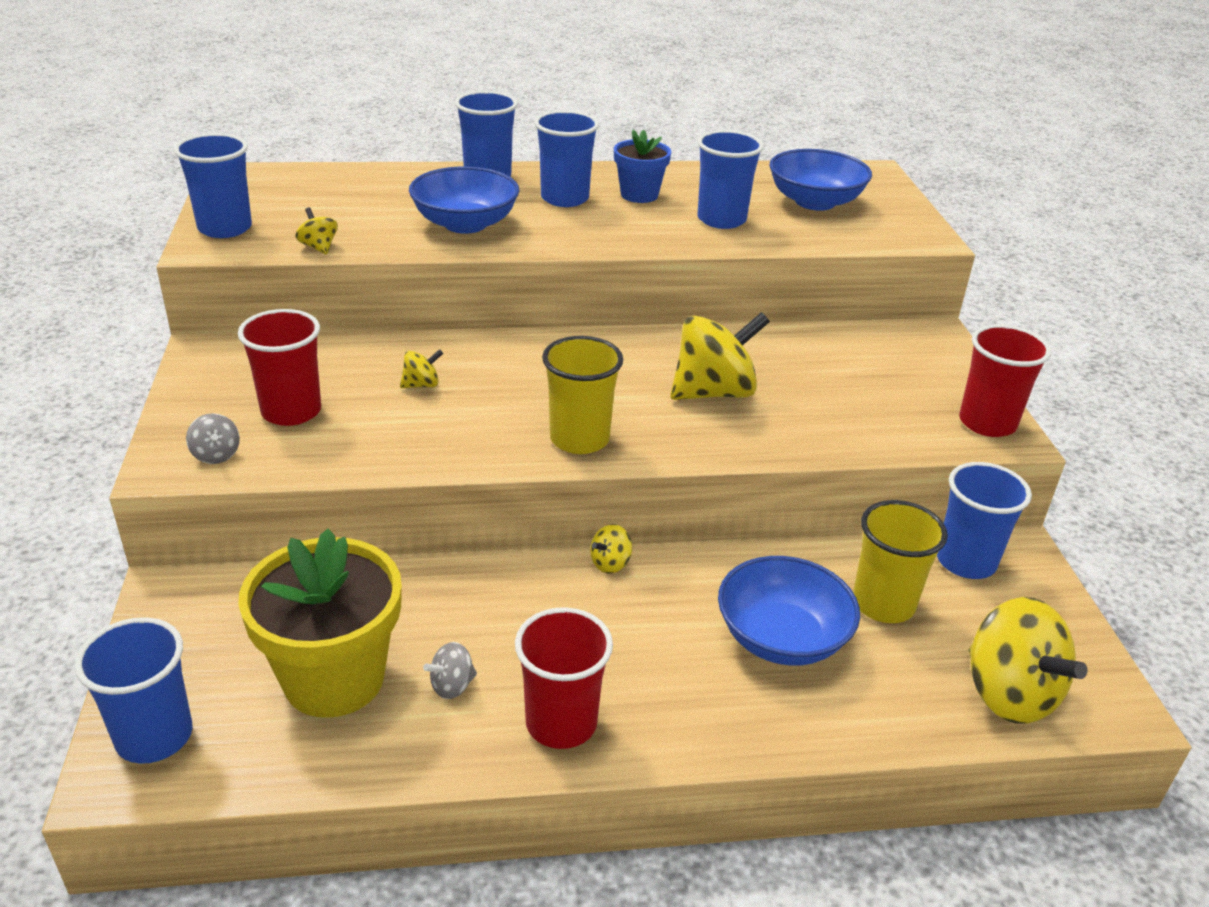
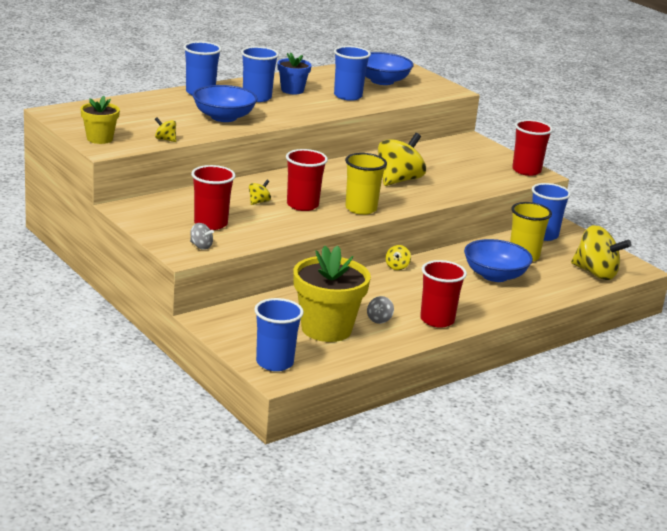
camera: 30 degrees left, 10 degrees down
blue cup [174,133,252,238] -> yellow flower pot [80,96,120,144]
none -> red cup [286,149,328,211]

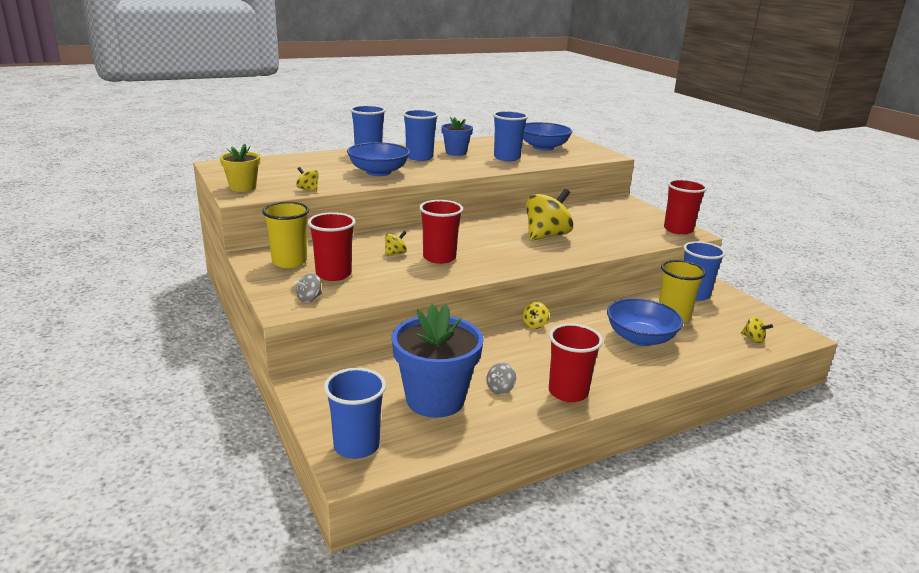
camera: 10 degrees right, 0 degrees up
grey spinning top [190,223,214,250] -> grey spinning top turned 90 degrees clockwise [294,273,322,302]
yellow flower pot [293,245,371,342] -> blue flower pot [392,304,484,418]
yellow cup [345,153,387,215] -> yellow cup moved to [262,202,309,268]
yellow spinning top [571,225,632,280] -> yellow spinning top [741,316,773,343], size x0.45

